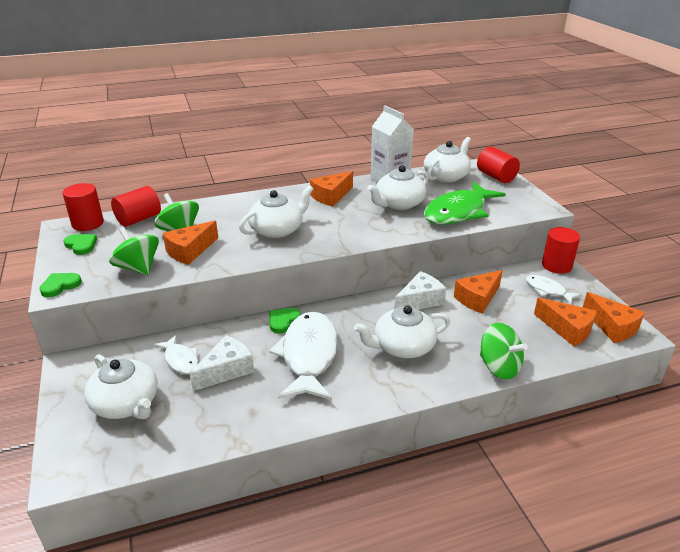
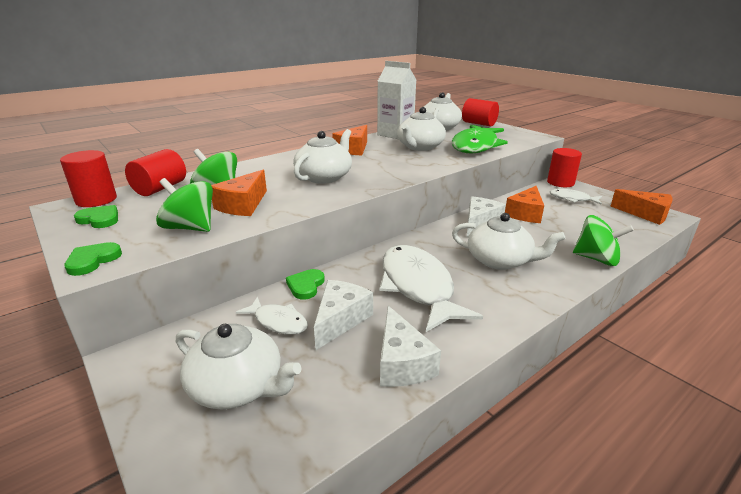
camera: 20 degrees left, 5 degrees down
green heart [269,308,301,333] -> green heart moved to [286,269,325,300]
white teapot [354,305,450,358] -> white teapot turned 120 degrees counterclockwise [452,213,565,270]
orange cheese [534,297,597,346] -> none
none -> white cheese [380,306,441,387]

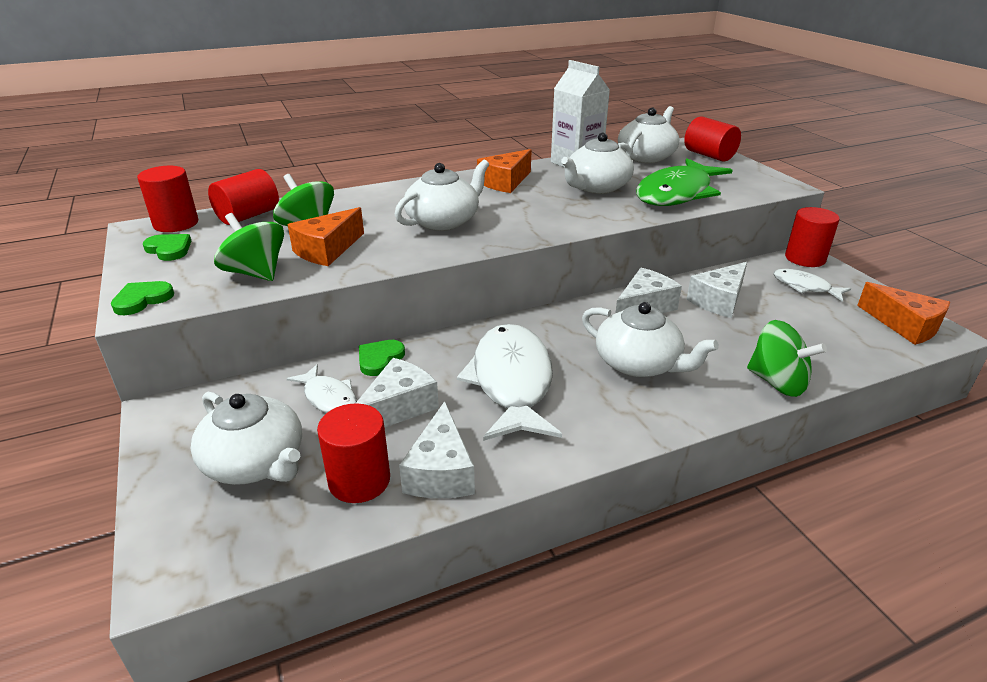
camera: 15 degrees right, 5 degrees up
orange cheese [505,186,544,223] -> white cheese [687,262,747,318]
none -> red cylinder [317,403,390,503]

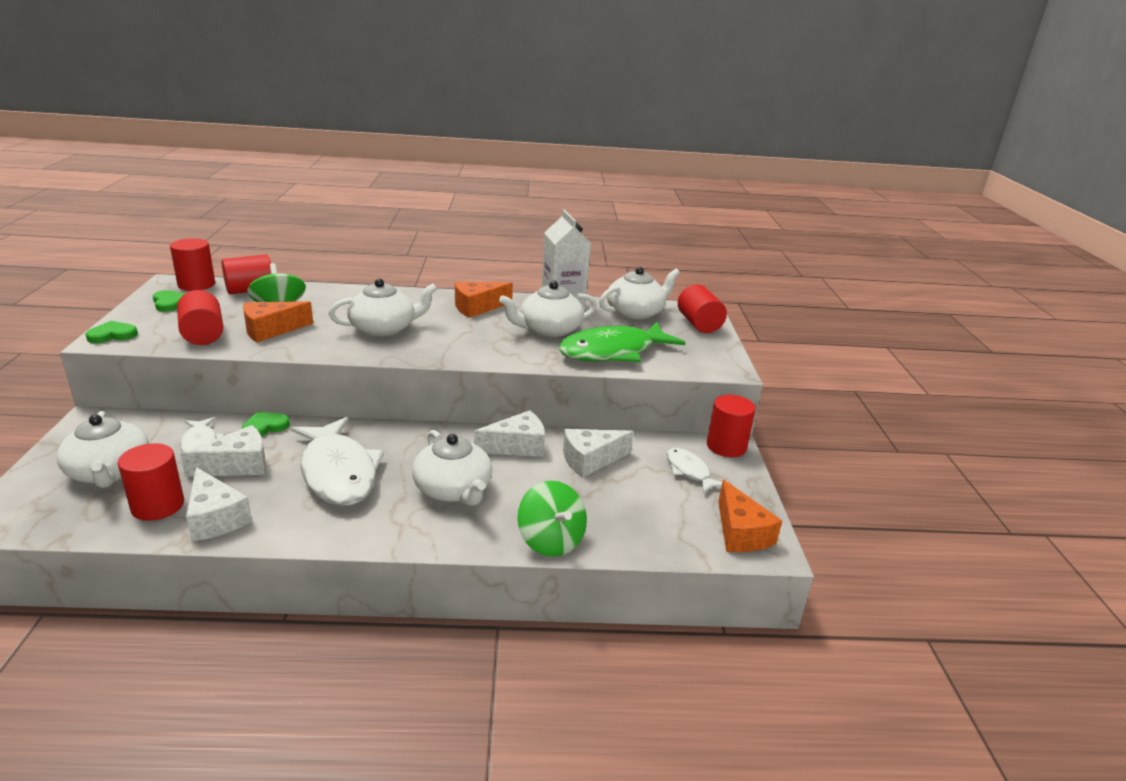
camera: 20 degrees right, 5 degrees down
green spinning top [214,213,284,281] -> red cylinder [177,290,223,345]
white cheese [399,401,475,498] -> white cheese turned 60 degrees counterclockwise [186,467,252,542]
white fish [457,324,562,441] -> white fish turned 135 degrees clockwise [291,417,384,506]

